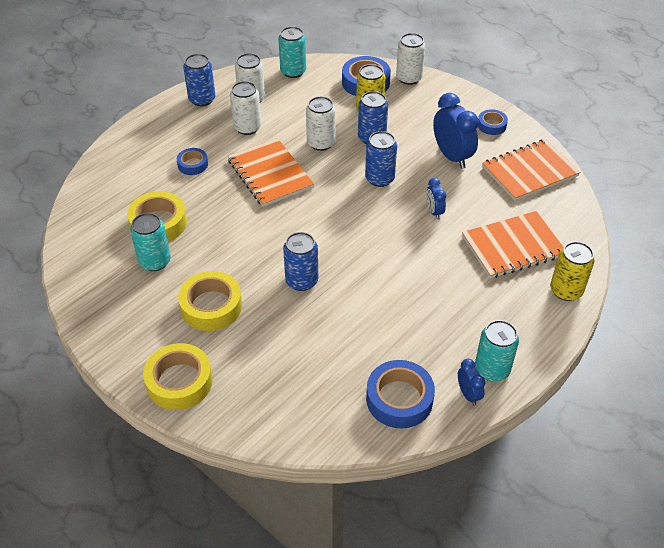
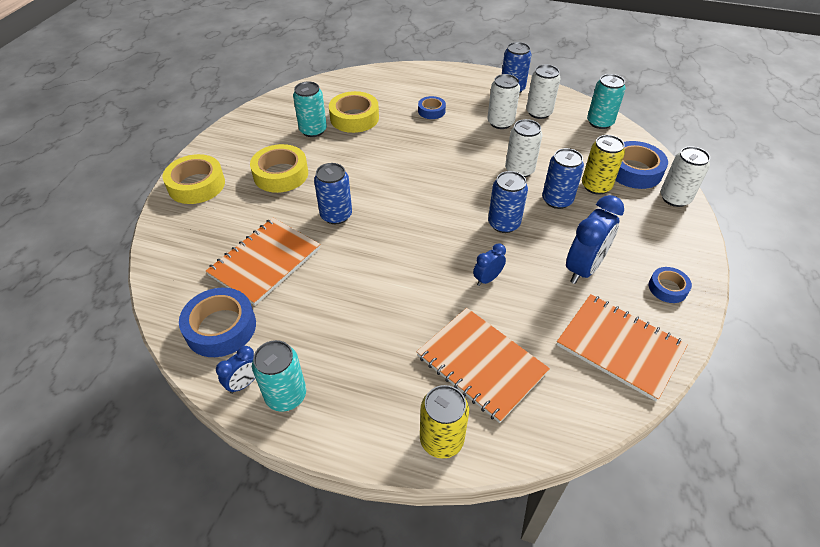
camera: 65 degrees right, 0 degrees up
orange notebook [228,138,314,207] -> orange notebook moved to [206,218,320,306]

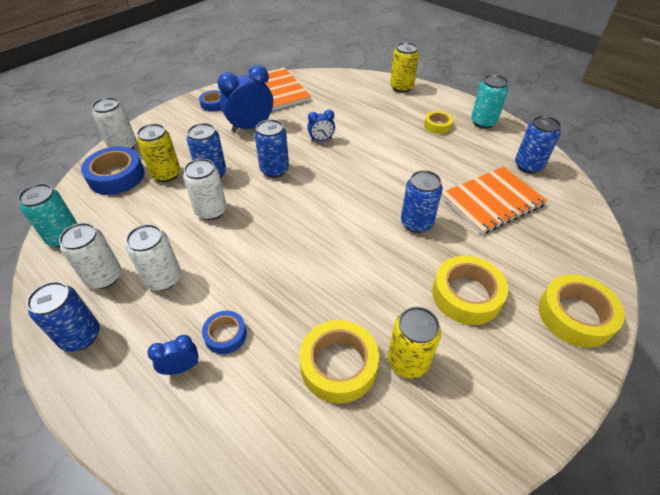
camera: 155 degrees left, 0 degrees up
blue tape [179,288,256,357] -> blue can [515,116,561,173]
blue clock [216,346,255,394] -> blue clock moved to [147,335,199,375]
turquoise can [293,81,327,137] -> yellow can [388,307,441,379]
orange notebook [417,308,550,423] -> none
none -> yellow tape [424,111,453,134]

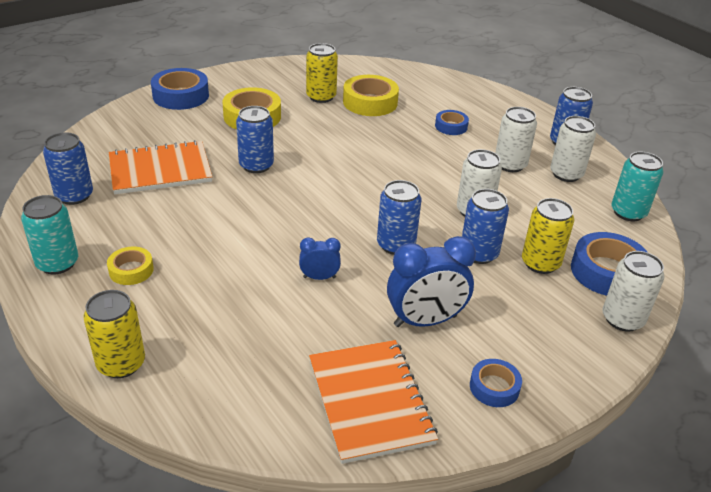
camera: 170 degrees left, 10 degrees down
blue clock [147,335,199,375] -> none
yellow tape [538,274,625,348] -> blue tape [151,68,209,110]

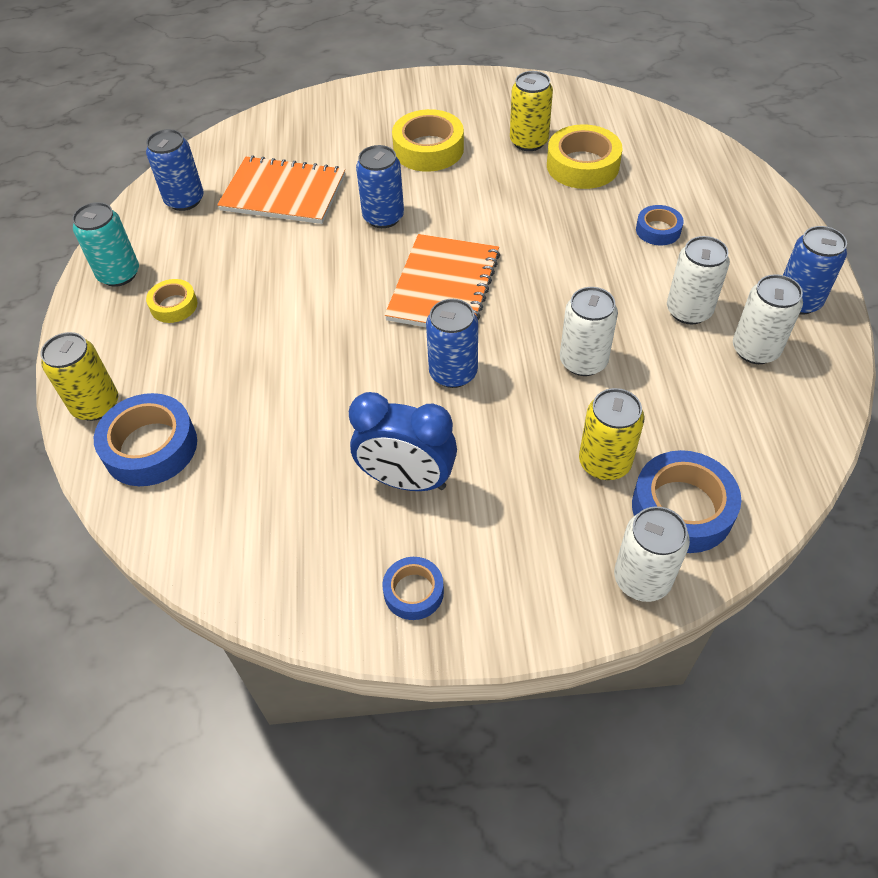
camera: 35 degrees right, 15 degrees up
blue tape [151,68,209,110] -> blue tape moved to [94,393,197,486]
blue clock [299,237,341,280] -> none
orange notebook [309,340,438,464] -> orange notebook moved to [385,234,500,327]
blue can [462,189,509,264] -> none
turquoise can [611,152,663,221] -> none

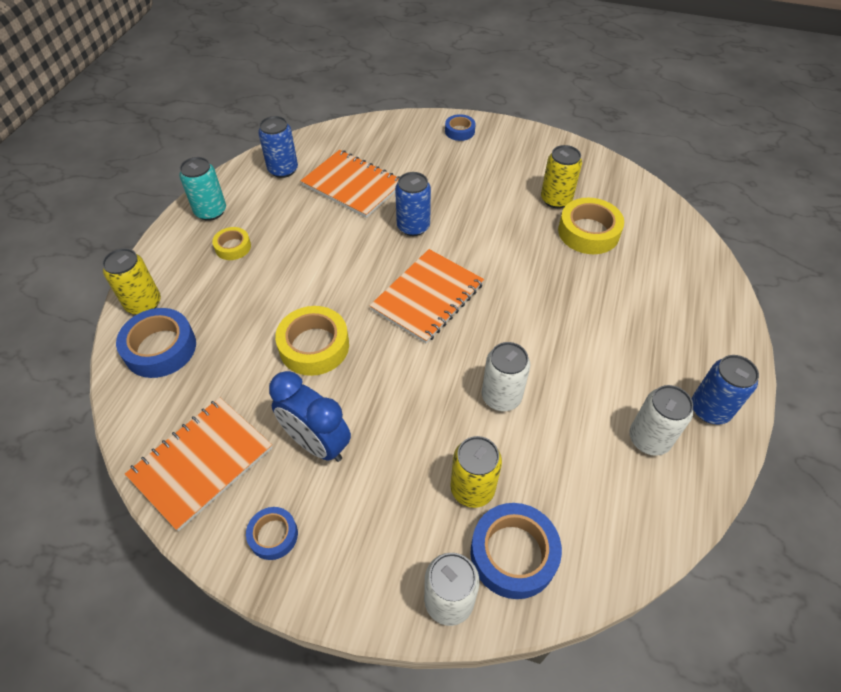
camera: 20 degrees right, 0 degrees up
yellow tape [392,109,464,172] -> yellow tape moved to [275,306,349,376]
blue can [426,299,478,388] -> none
blue tape [636,205,684,245] -> blue tape moved to [445,114,476,141]
white can [667,236,730,324] -> none
none -> orange notebook [125,397,272,531]

